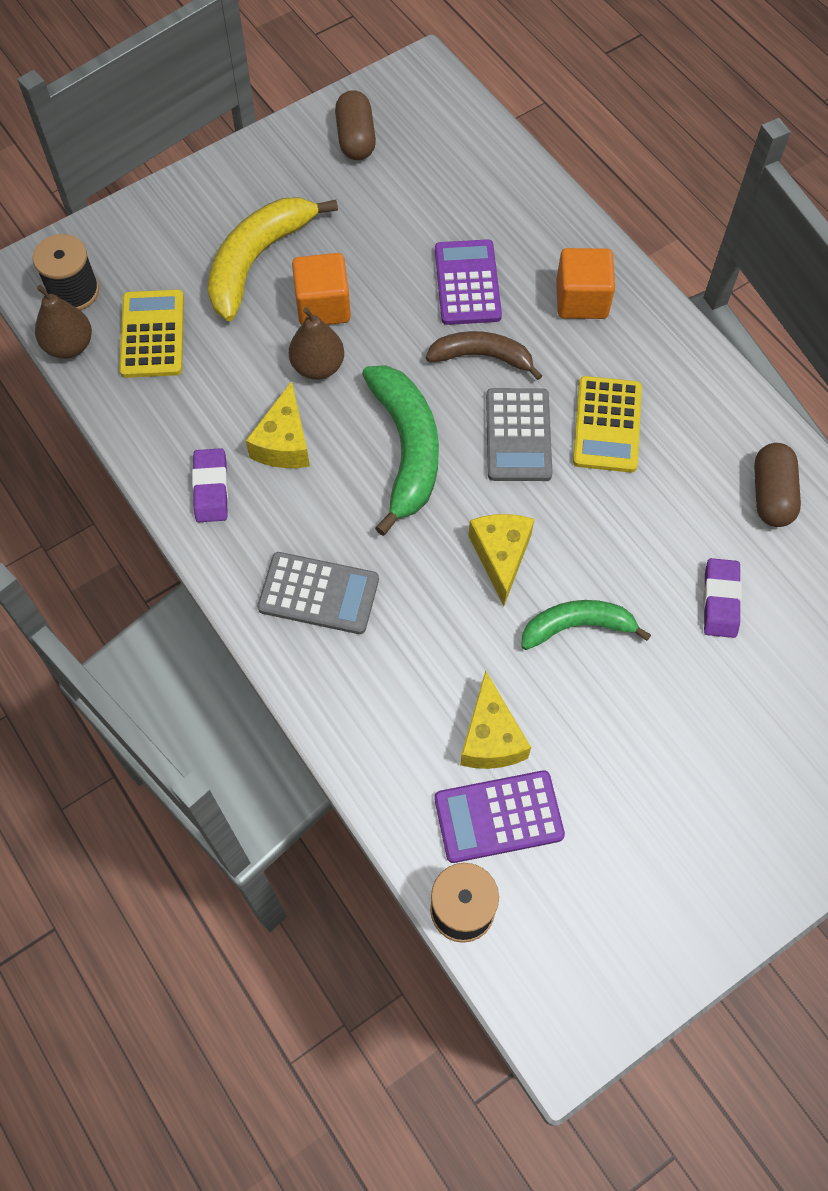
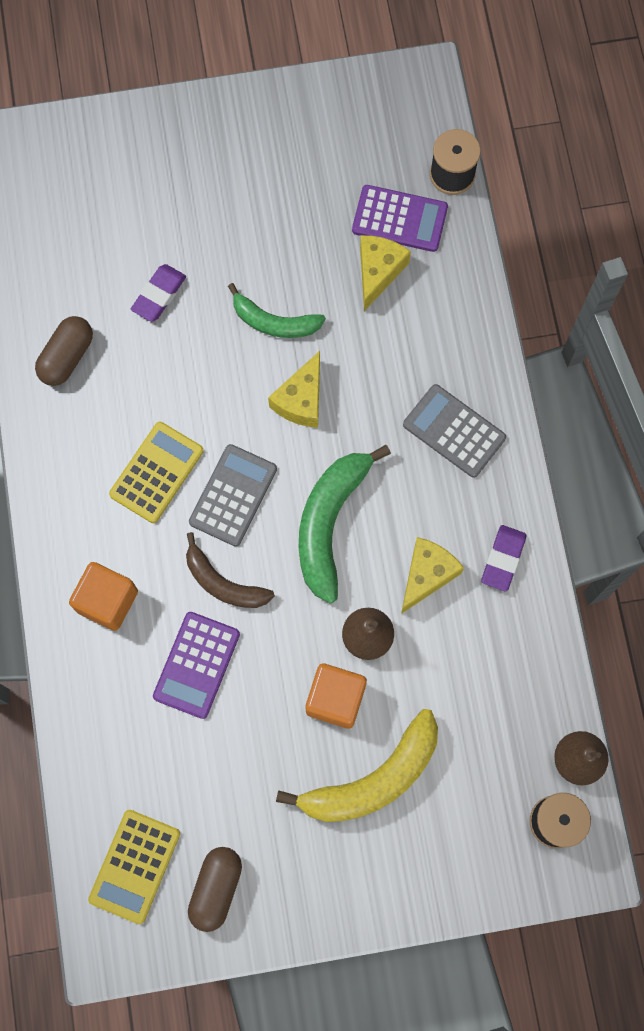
camera: 155 degrees left, 10 degrees up
yellow calculator [119,290,184,378] -> yellow calculator moved to [88,810,180,924]

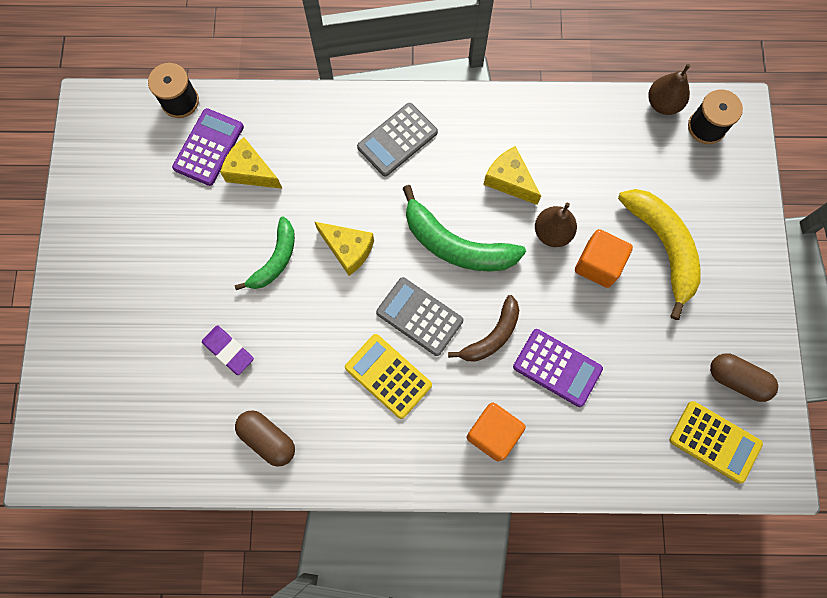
camera: 80 degrees left, 0 degrees up
purple eraser [481,525,526,591] -> none

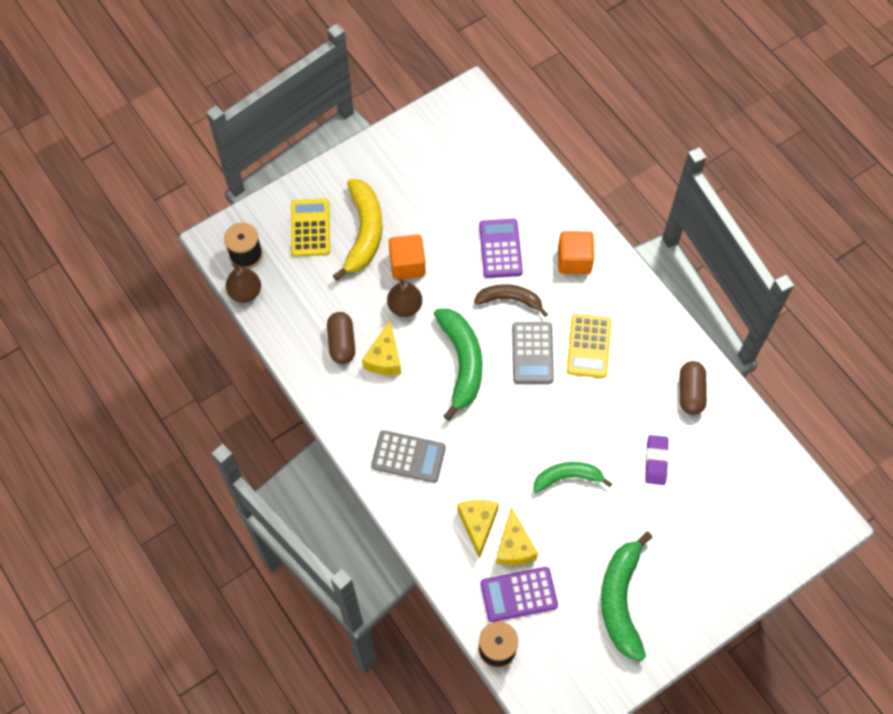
camera: 125 degrees left, 10 degrees down
yellow cheese [315,222,374,276] -> yellow cheese moved to [457,500,499,558]
yellow banana [618,189,701,320] -> yellow banana turned 150 degrees clockwise [333,179,383,281]
yellow calculator [669,401,763,483] -> yellow calculator moved to [291,198,330,257]
brown capsule [710,353,778,402] -> brown capsule moved to [327,312,355,364]
none -> green banana [601,532,653,661]

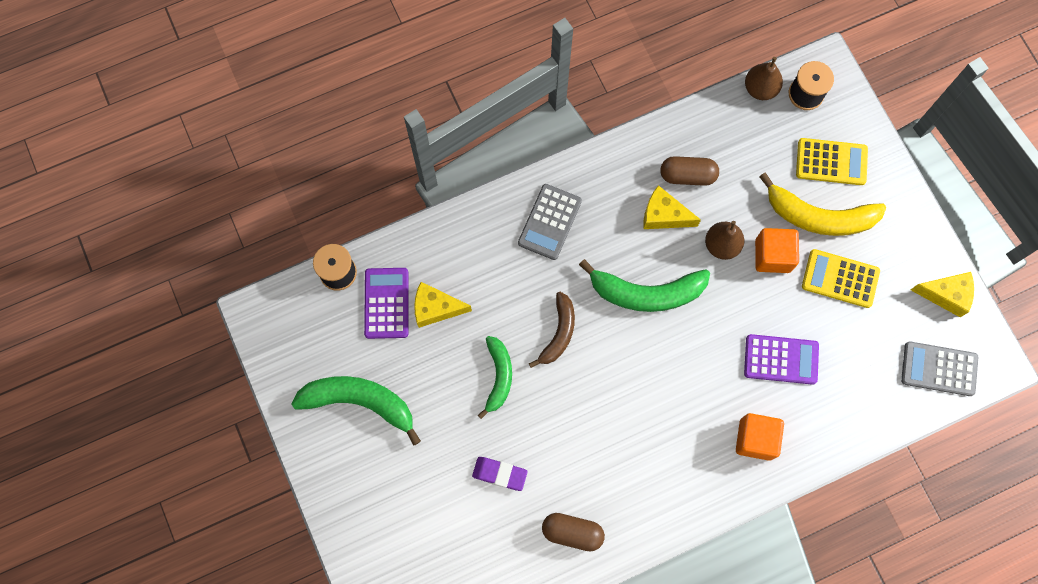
camera: 100 degrees right, 10 degrees up
yellow cheese [457,500,499,558] -> yellow cheese moved to [911,272,974,317]
brown banana [474,284,548,317] -> brown banana moved to [529,292,575,368]
grey calculator [512,322,554,384] -> grey calculator moved to [901,341,978,396]
yellow calculator [567,314,611,378] -> yellow calculator moved to [802,249,880,308]

